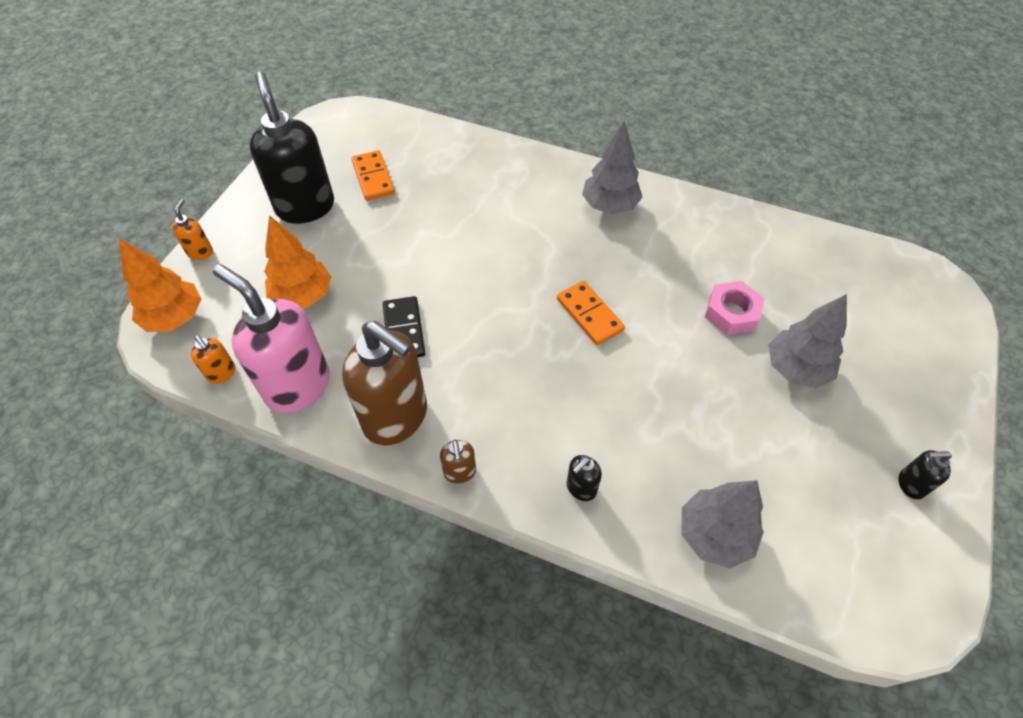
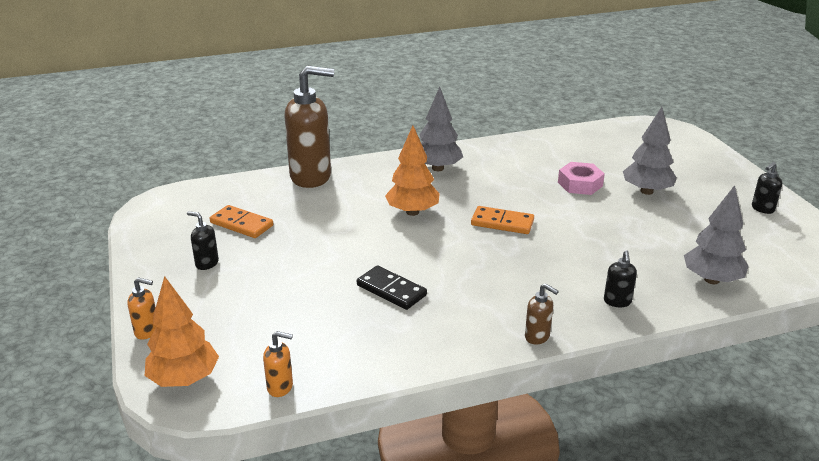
camera: 40 degrees left, 25 degrees down
orange soap dispenser [172,199,213,260] -> orange soap dispenser turned 135 degrees clockwise [127,277,156,340]
pink soap dispenser [213,264,330,413] -> none
black soap dispenser [250,72,334,224] -> black soap dispenser [187,211,219,270], size x0.43
orange tree [264,215,331,308] -> orange tree moved to [385,126,440,216]
brown soap dispenser [342,321,427,445] -> brown soap dispenser moved to [284,66,334,188]

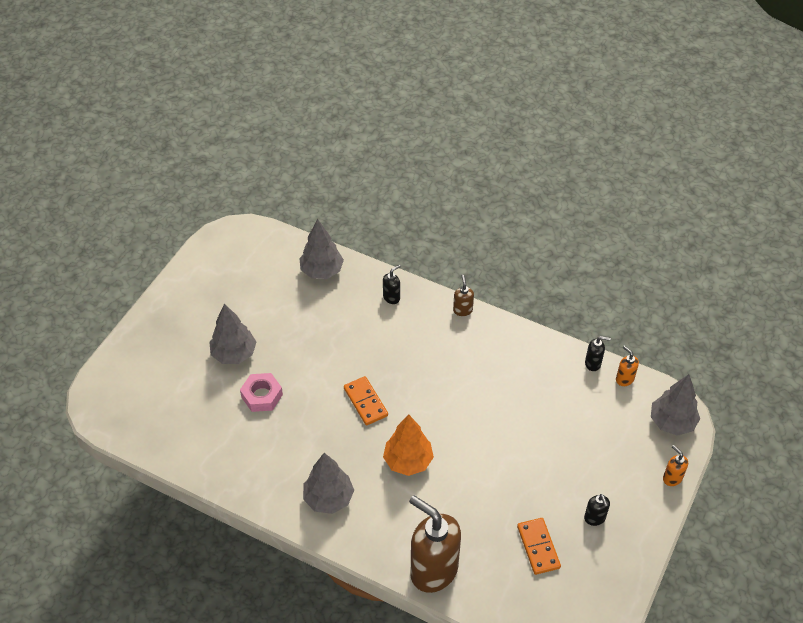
camera: 135 degrees left, 20 degrees up
orange tree [145,276,219,387] -> grey tree [651,374,700,436]
black domino [357,265,427,310] -> none
black soap dispenser [752,162,782,214] -> black soap dispenser moved to [585,336,611,371]

